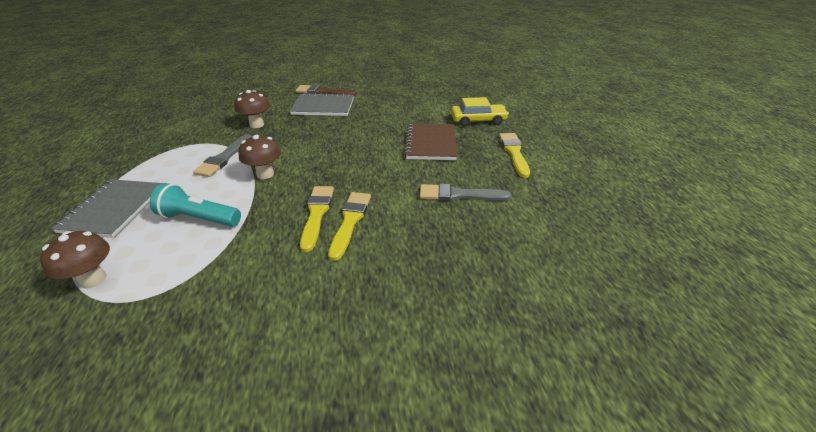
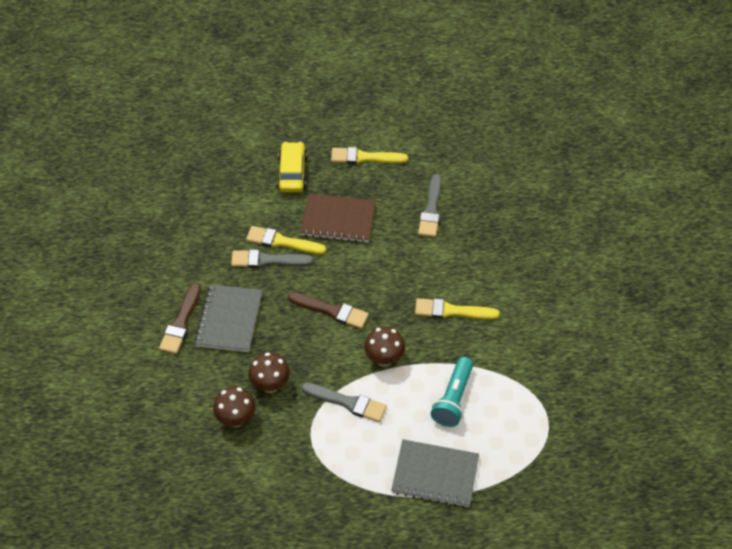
camera: 85 degrees left, 15 degrees up
brown mushroom [40,231,110,289] -> brown mushroom moved to [213,386,256,427]
yellow brush [328,192,371,261] -> yellow brush moved to [246,226,326,254]
none -> grey brush [231,249,314,268]
none -> brown brush [288,292,369,329]

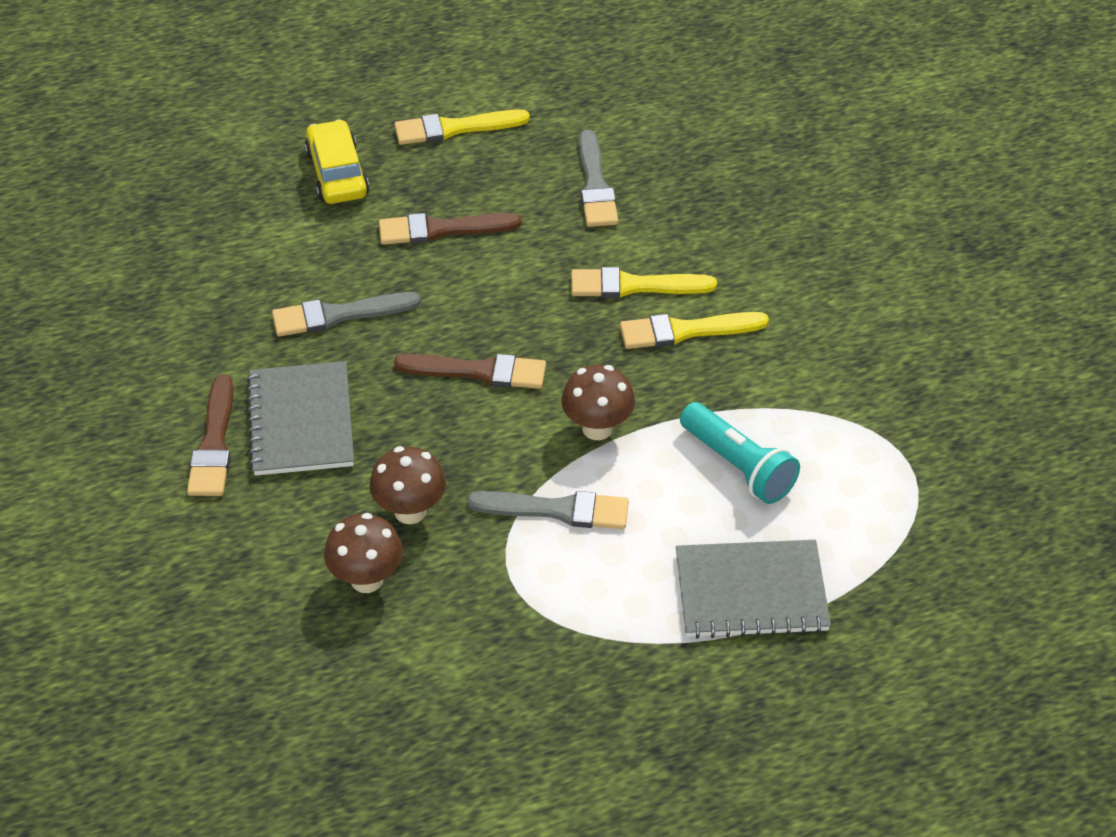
camera: 15 degrees left, 5 degrees down
yellow brush [246,226,326,254] -> yellow brush moved to [571,267,717,298]
brown notebook [300,193,376,243] -> brown brush [379,213,521,245]
turquoise flashlight [431,357,473,427] -> turquoise flashlight turned 45 degrees counterclockwise [680,402,800,504]

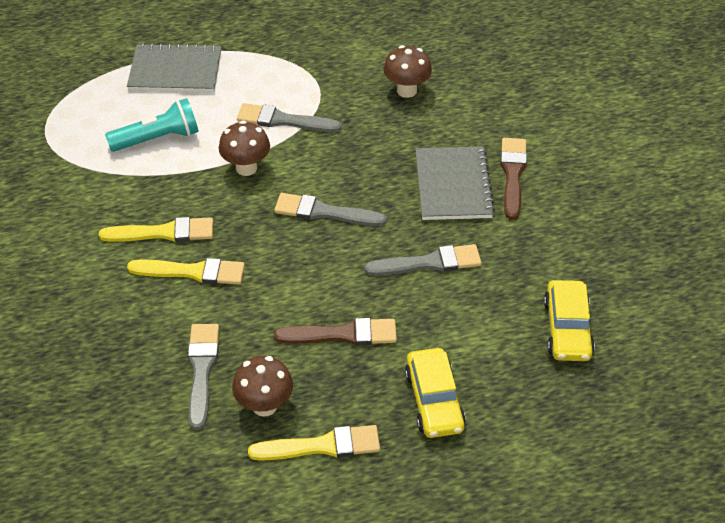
camera: 175 degrees left, 0 degrees up
brown mushroom [369,446,446,524] -> brown mushroom moved to [232,356,293,417]
brown brush [394,354,546,389] -> grey brush [274,193,387,226]
turquoise flashlight [680,402,800,504] -> turquoise flashlight turned 105 degrees clockwise [105,98,199,152]
none -> yellow car [544,280,595,361]

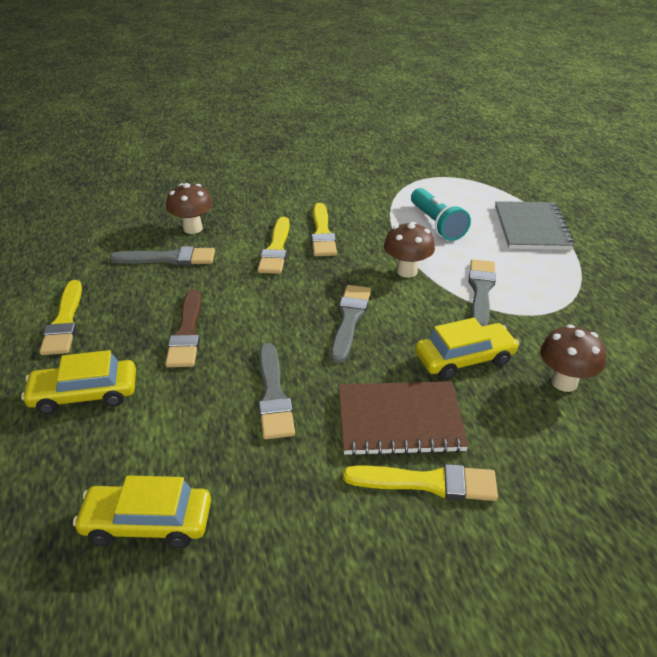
camera: 90 degrees right, 10 degrees down
brown mushroom [232,356,293,417] -> brown mushroom moved to [166,183,213,234]
grey notebook [415,146,495,220] -> brown notebook [339,381,469,456]
brown brush [500,138,527,220] -> yellow brush [343,464,498,501]
none -> yellow car [415,318,519,379]

